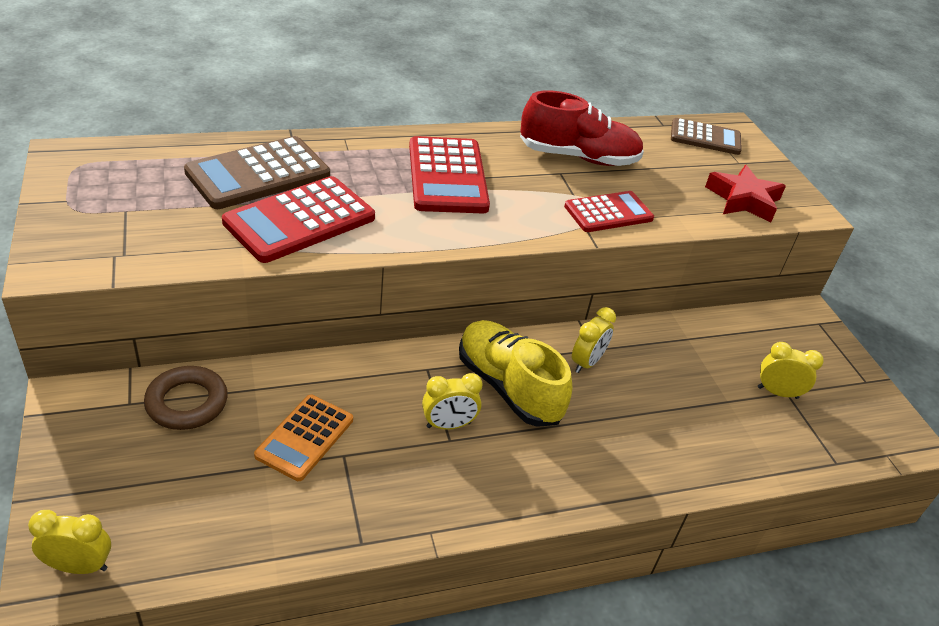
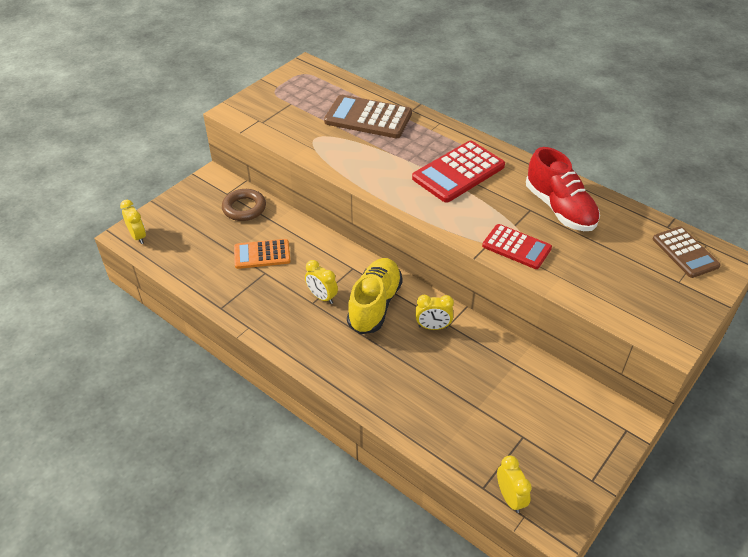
camera: 60 degrees right, 5 degrees up
red calculator [222,176,375,263] -> none
red star [705,165,786,223] -> none
yellow clock [758,342,824,399] -> yellow clock moved to [497,455,532,513]

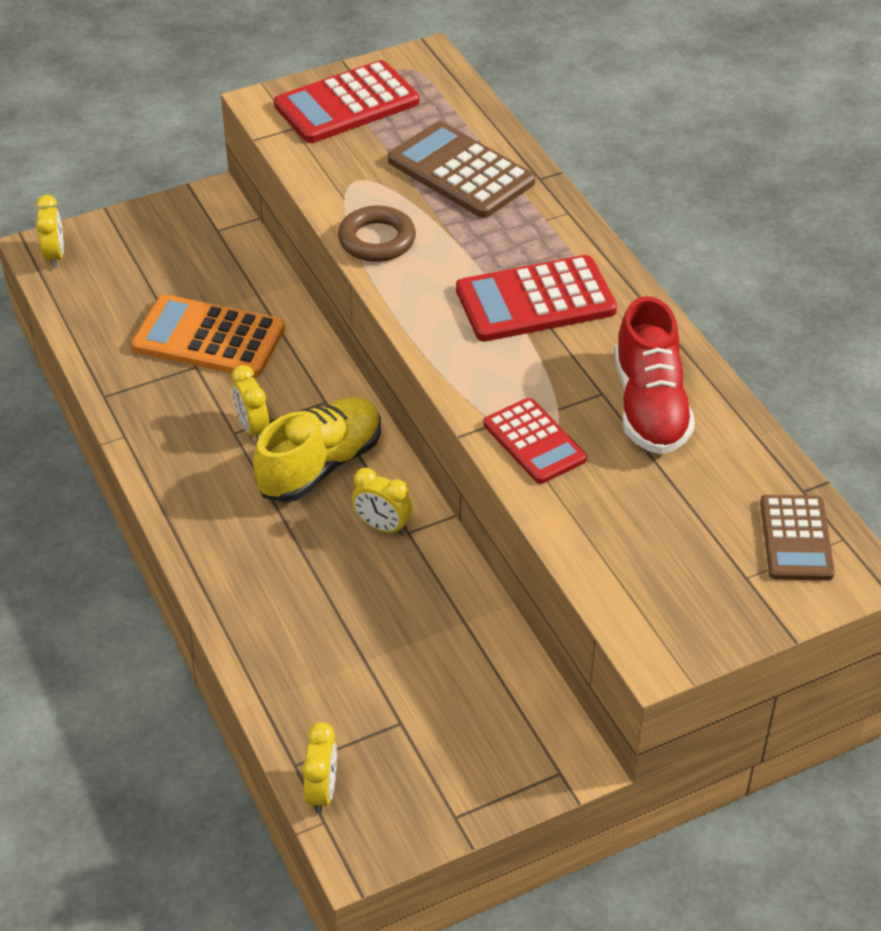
camera: 25 degrees right, 0 degrees up
brown ring [222,189,266,221] -> brown ring moved to [338,205,416,262]
orange calculator [234,239,291,269] -> orange calculator [131,294,285,378], size x1.54
none -> red calculator [274,60,419,143]

